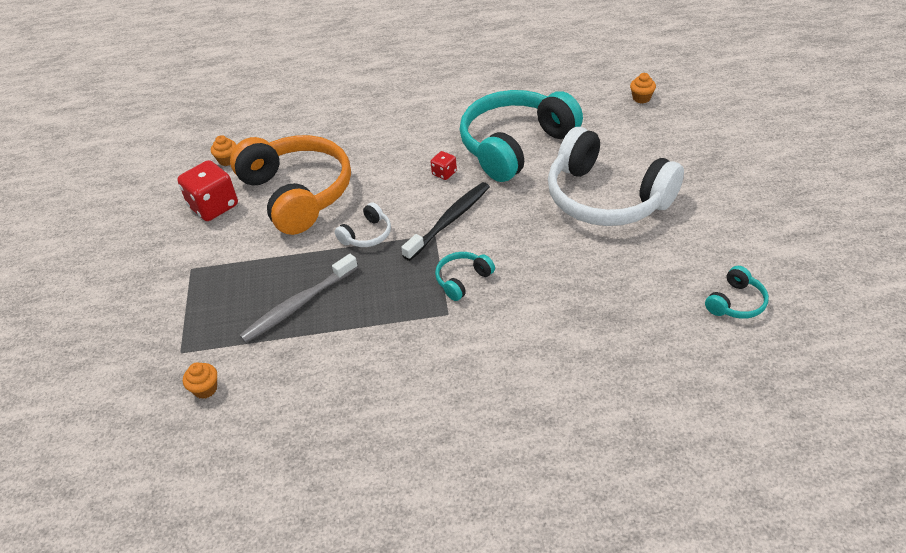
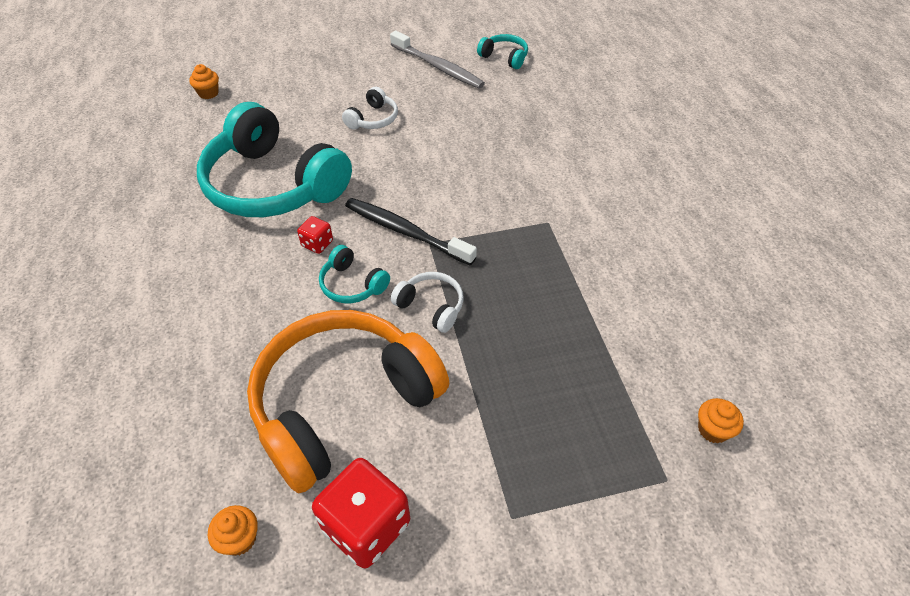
camera: 100 degrees left, 5 degrees up
grey toothbrush [239,254,358,343] -> grey toothbrush moved to [390,31,485,89]
turquoise headphones [435,252,495,301] -> turquoise headphones moved to [319,245,390,303]
white headphones [548,127,684,226] -> white headphones [342,87,398,130], size x0.42

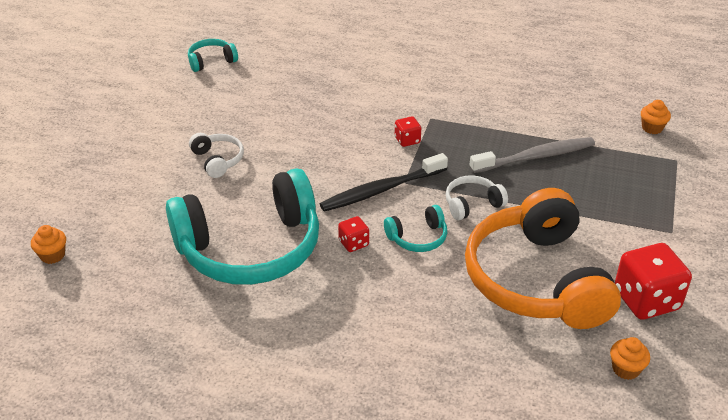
camera: 60 degrees left, 10 degrees down
grey toothbrush [390,31,485,89] -> grey toothbrush moved to [469,137,595,173]
none -> red dice [395,116,421,147]

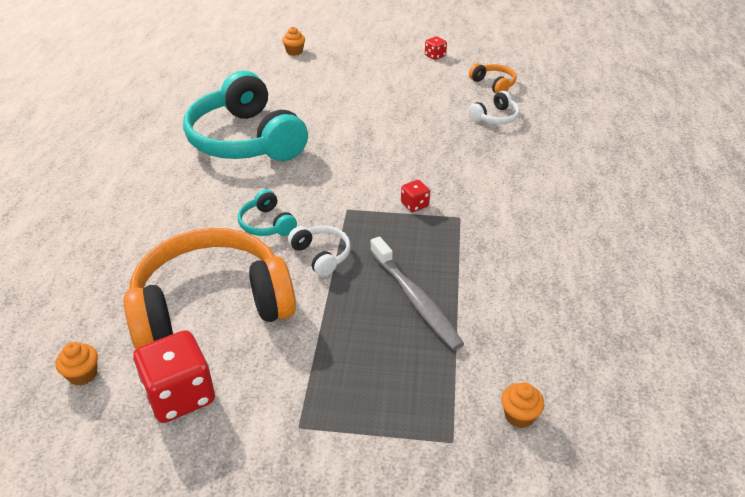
camera: 80 degrees right, 0 degrees up
orange cupcake [31,225,66,264] -> orange cupcake moved to [282,27,305,56]
turquoise headphones [188,39,238,72] -> orange headphones [469,63,517,93]
white headphones [189,133,244,178] -> white headphones moved to [468,91,520,124]
black toothbrush [320,153,448,212] -> none
red dice [338,216,369,252] -> red dice moved to [425,36,447,60]

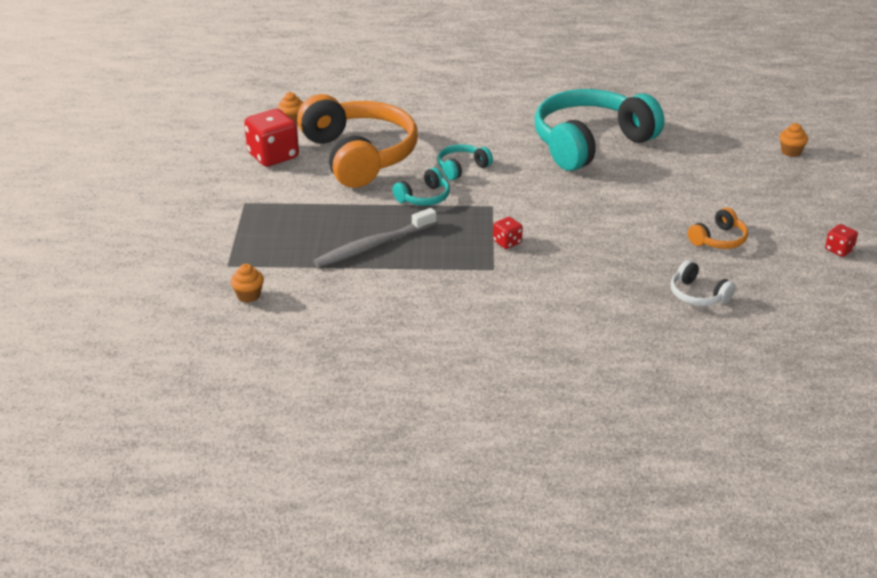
camera: 85 degrees right, 5 degrees down
white headphones [288,226,351,277] -> turquoise headphones [392,167,450,206]
orange headphones [469,63,517,93] -> orange headphones moved to [688,208,748,249]

